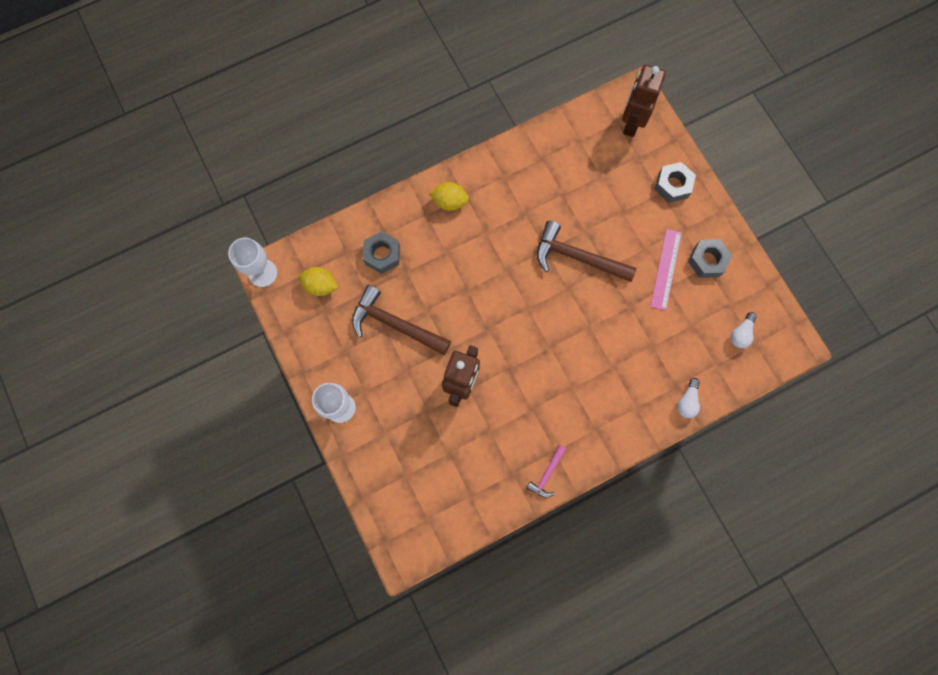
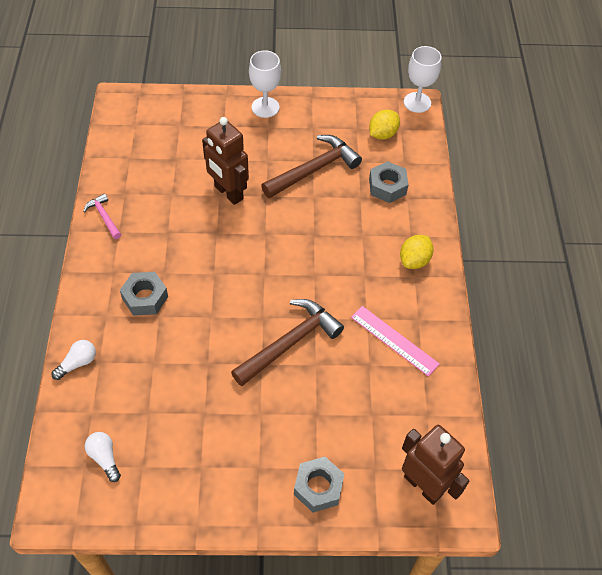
camera: 115 degrees right, 20 degrees down
pink ruler [650,229,682,310] -> pink ruler moved to [351,306,440,377]
white light bulb [677,378,700,418] -> white light bulb turned 90 degrees clockwise [52,340,96,380]
grey nut [688,239,732,278] -> grey nut moved to [120,272,168,316]

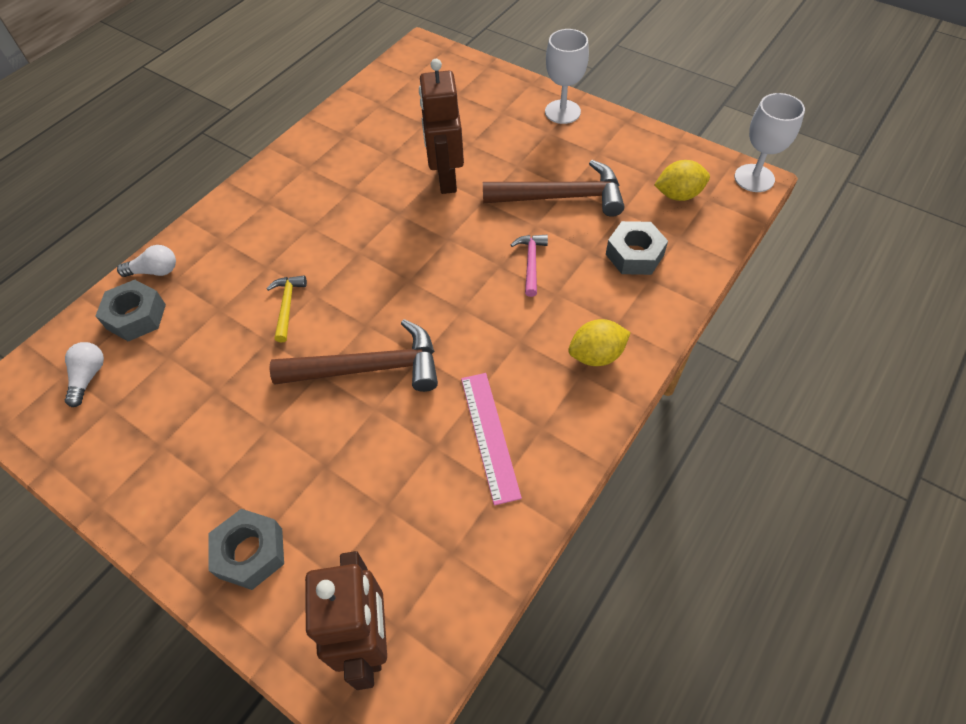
camera: 40 degrees right, 0 degrees up
pink hammer [83,193,121,239] -> pink hammer moved to [511,235,548,297]
grey nut [120,272,168,316] -> grey nut moved to [96,280,166,342]
none -> yellow hammer [266,276,307,342]

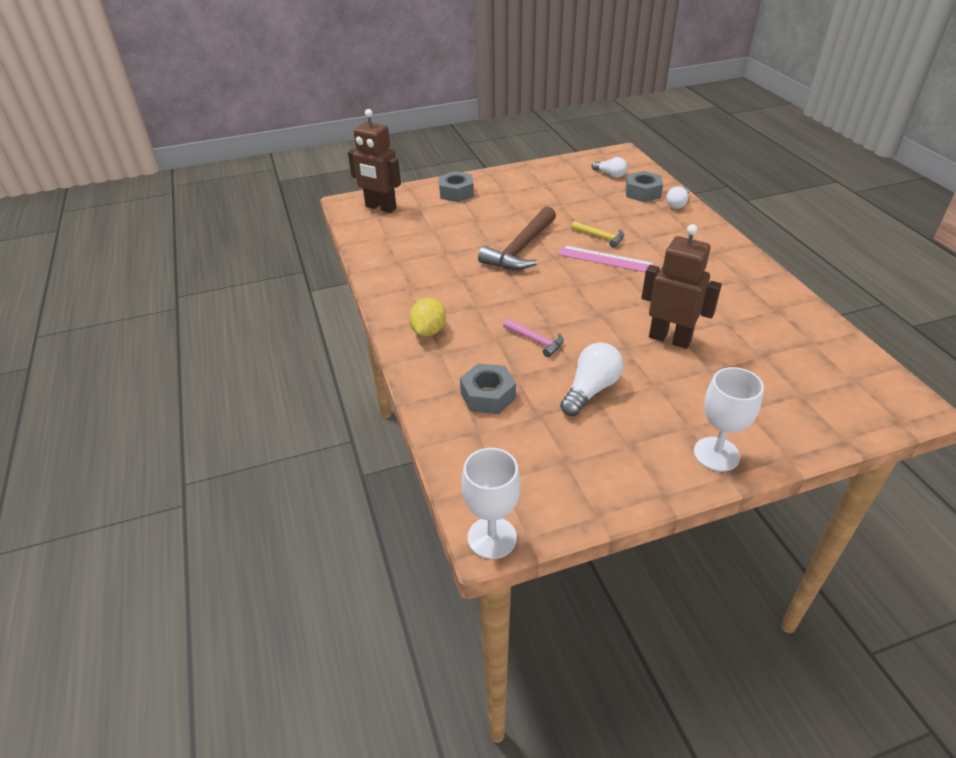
camera: 125 degrees right, 15 degrees down
pink ruler [461,373,522,505] -> pink ruler moved to [558,245,655,272]
brown hammer [483,160,624,217] -> white light bulb [560,342,624,416]
yellow lemon [654,160,710,201] -> none

